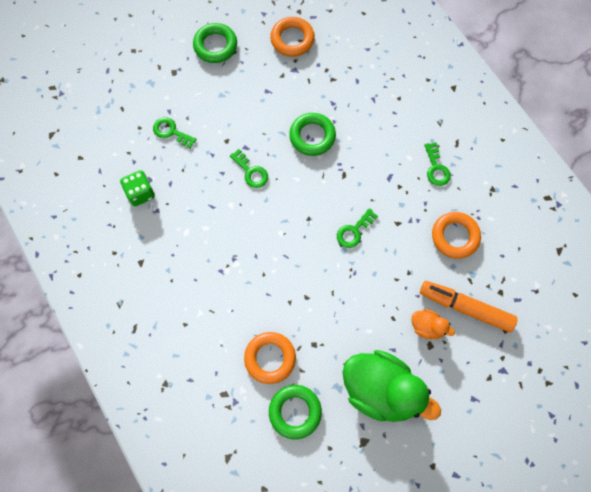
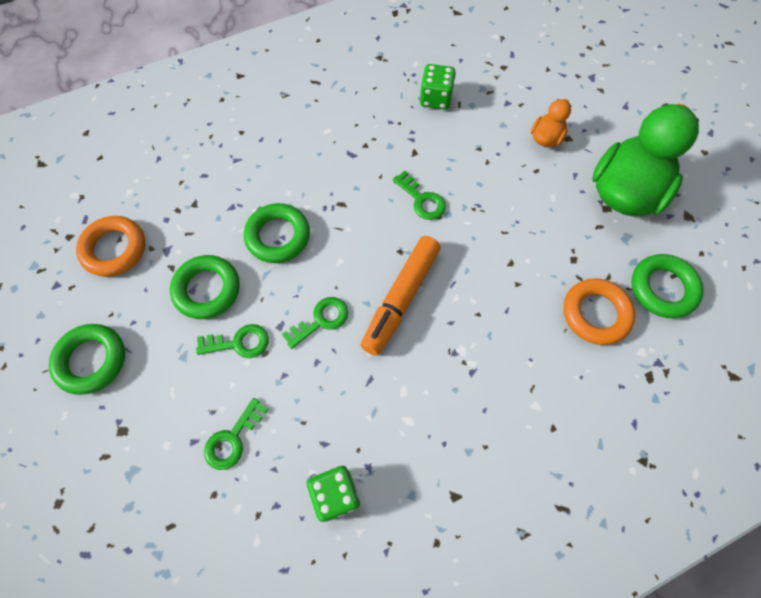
camera: 85 degrees left, 5 degrees down
orange marker [420,281,518,332] -> orange marker moved to [360,236,441,356]
green key [424,142,451,186] -> green key moved to [196,324,269,358]
orange ring [432,212,481,259] -> green dice [420,64,456,109]
none -> green ring [170,255,240,319]

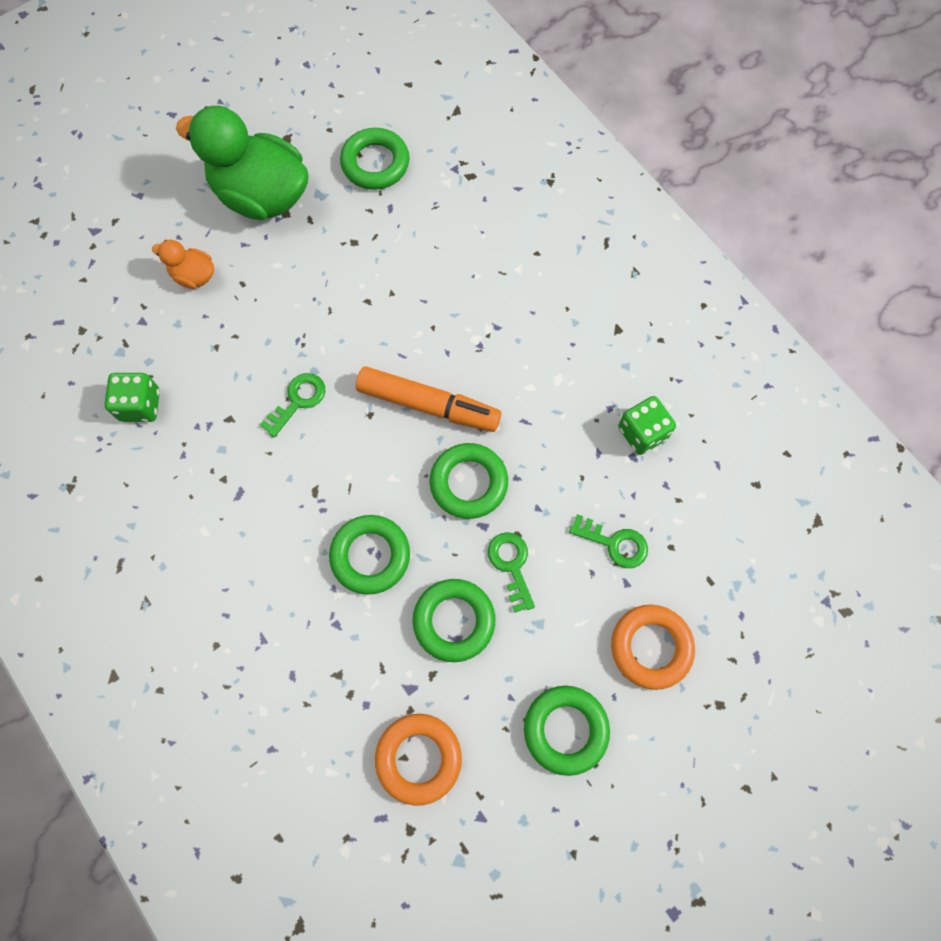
camera: 100 degrees left, 5 degrees up
green key [282,297,348,349] -> green ring [429,443,508,519]
orange ring [563,278,635,345] -> orange ring moved to [611,605,695,690]

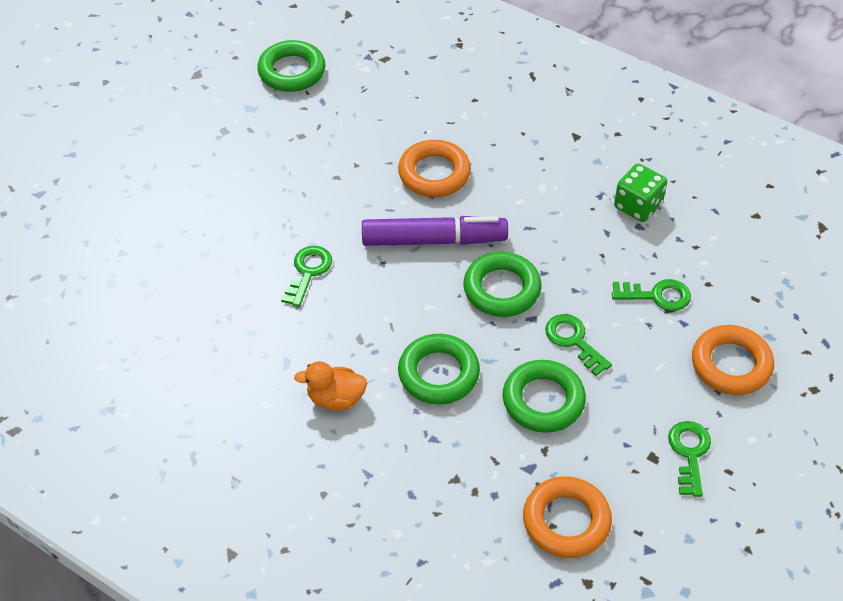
camera: 20 degrees left, 20 degrees down
green dice [104,373,160,422] -> none
orange duck [152,240,214,289] -> orange duck moved to [294,361,367,411]
green duck [176,106,309,220] -> none
orange marker [356,366,501,432] -> purple marker [362,216,508,246]
green ring [524,686,610,776] -> green key [668,421,711,497]
none -> orange ring [398,140,471,197]

